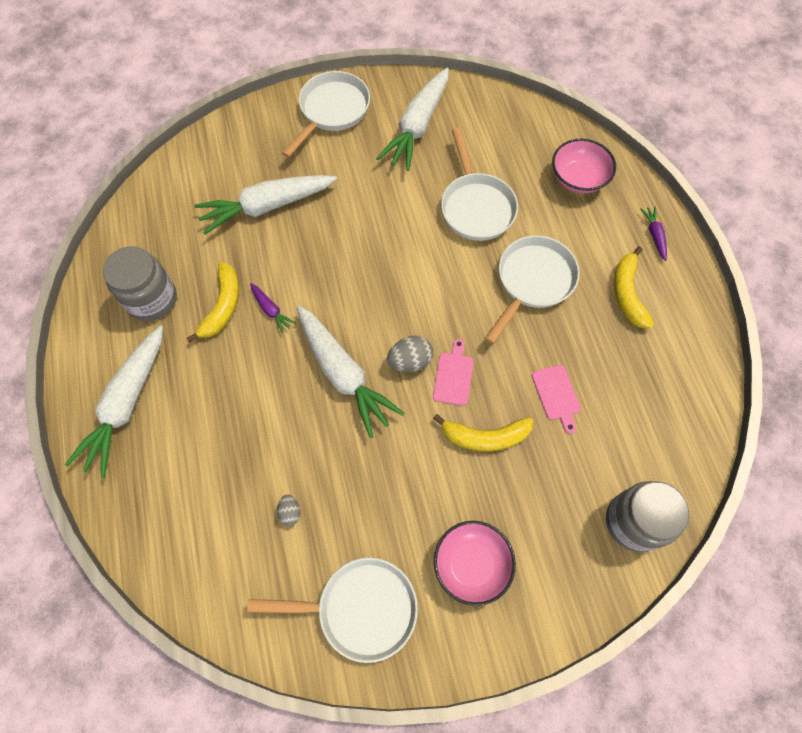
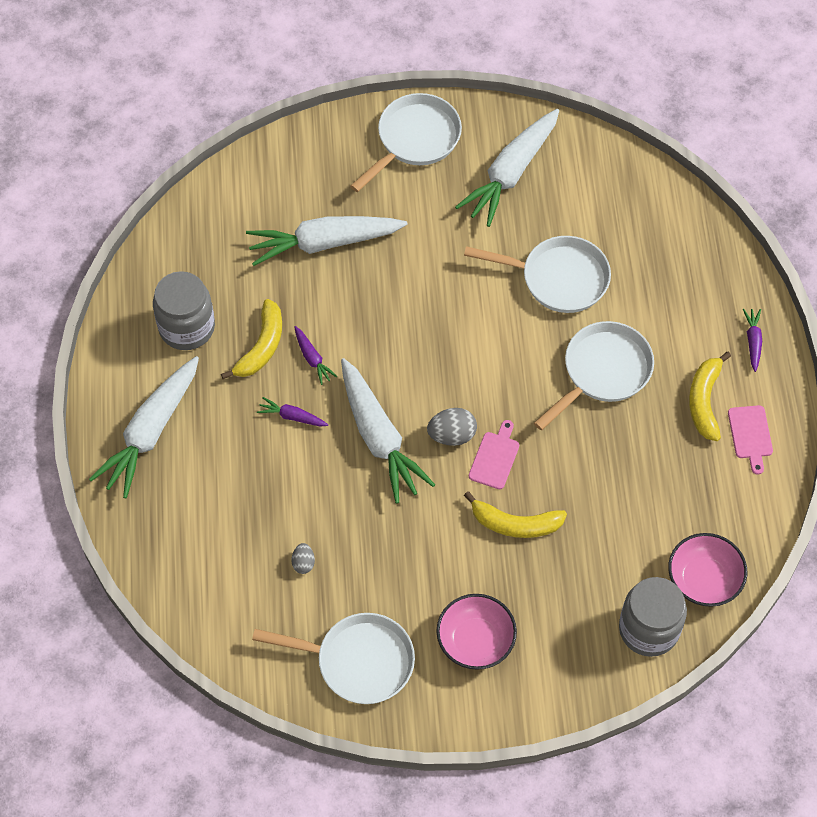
camera: 10 degrees right, 5 degrees down
white pan [441,128,518,241] -> white pan turned 75 degrees counterclockwise [464,236,611,313]
pink cutting board [532,365,581,434] -> pink cutting board moved to [728,405,773,475]
pink bowl [552,139,616,193] -> pink bowl moved to [668,533,747,607]
none -> purple carrot [257,397,328,427]

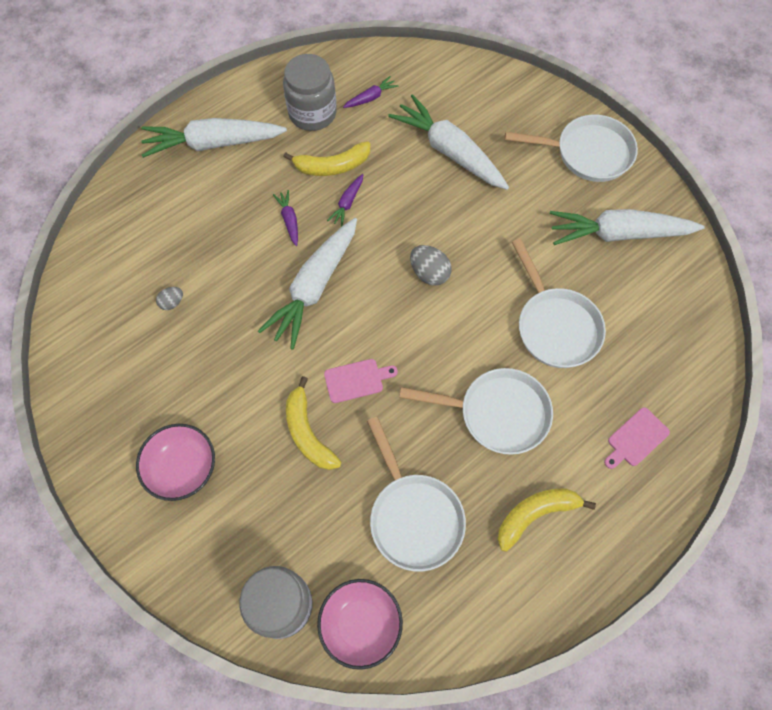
camera: 55 degrees right, 5 degrees up
white pan [252,613,415,704] -> white pan moved to [367,417,466,572]
grey egg [427,408,477,446] -> grey egg moved to [410,245,452,286]
pink cutting board [728,405,773,475] -> pink cutting board moved to [604,407,670,469]
purple carrot [743,309,762,372] -> purple carrot moved to [343,76,398,108]

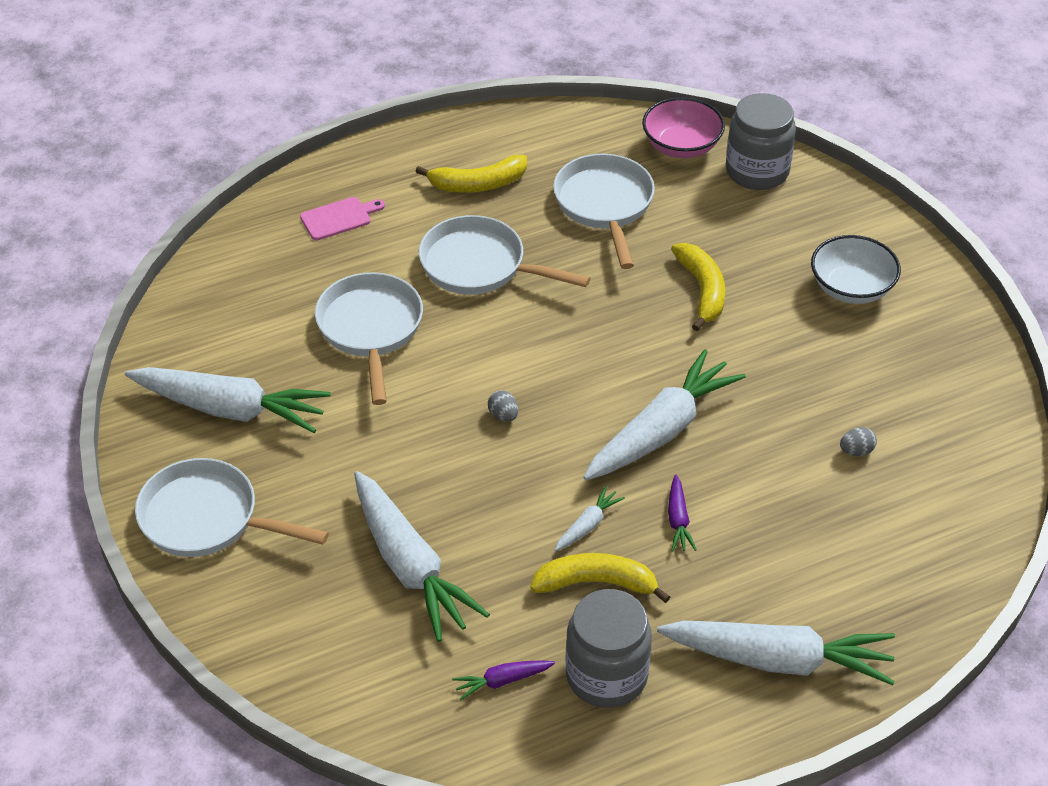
camera: 165 degrees left, 20 degrees down
pink bowl [136,424,215,501] -> white bowl [811,235,901,304]
pink cutting board [324,359,398,403] -> none
purple carrot [327,174,363,227] -> white carrot [554,486,625,551]
grey egg [410,245,452,286] -> grey egg [488,390,518,422], size x0.60

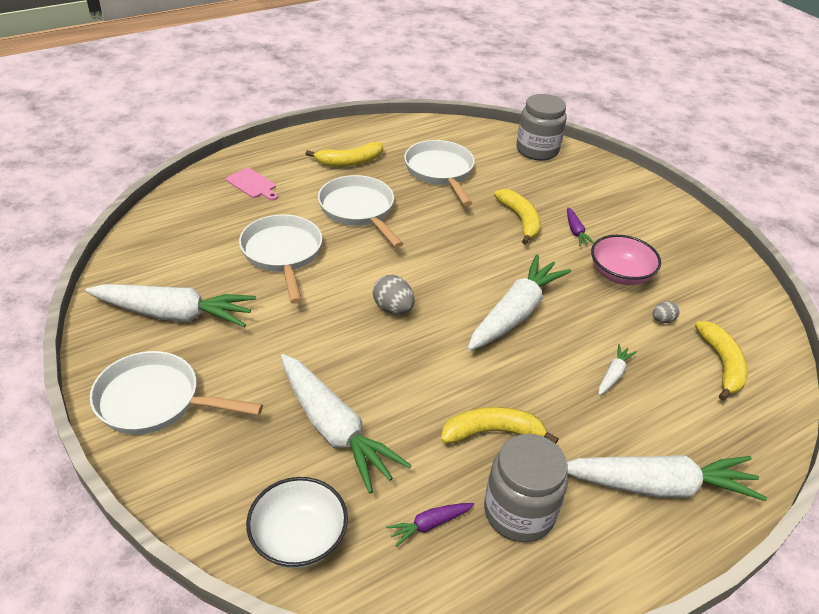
camera: 10 degrees left, 5 degrees down
pink cutting board [300,197,385,240] -> pink cutting board turned 75 degrees clockwise [226,168,278,201]
white pan [419,215,590,295] -> white pan turned 45 degrees clockwise [318,175,404,248]
grey egg [488,390,518,422] -> grey egg [373,275,415,314], size x1.67
white carrot [554,486,625,551] -> white carrot moved to [599,344,637,395]
pink bowl [642,97,725,158] -> pink bowl moved to [591,235,661,285]
purple carrot [668,475,697,552] -> purple carrot moved to [567,207,594,246]
white bowl [811,235,901,304] -> white bowl moved to [246,477,348,568]
none -> yellow banana [695,321,748,401]

